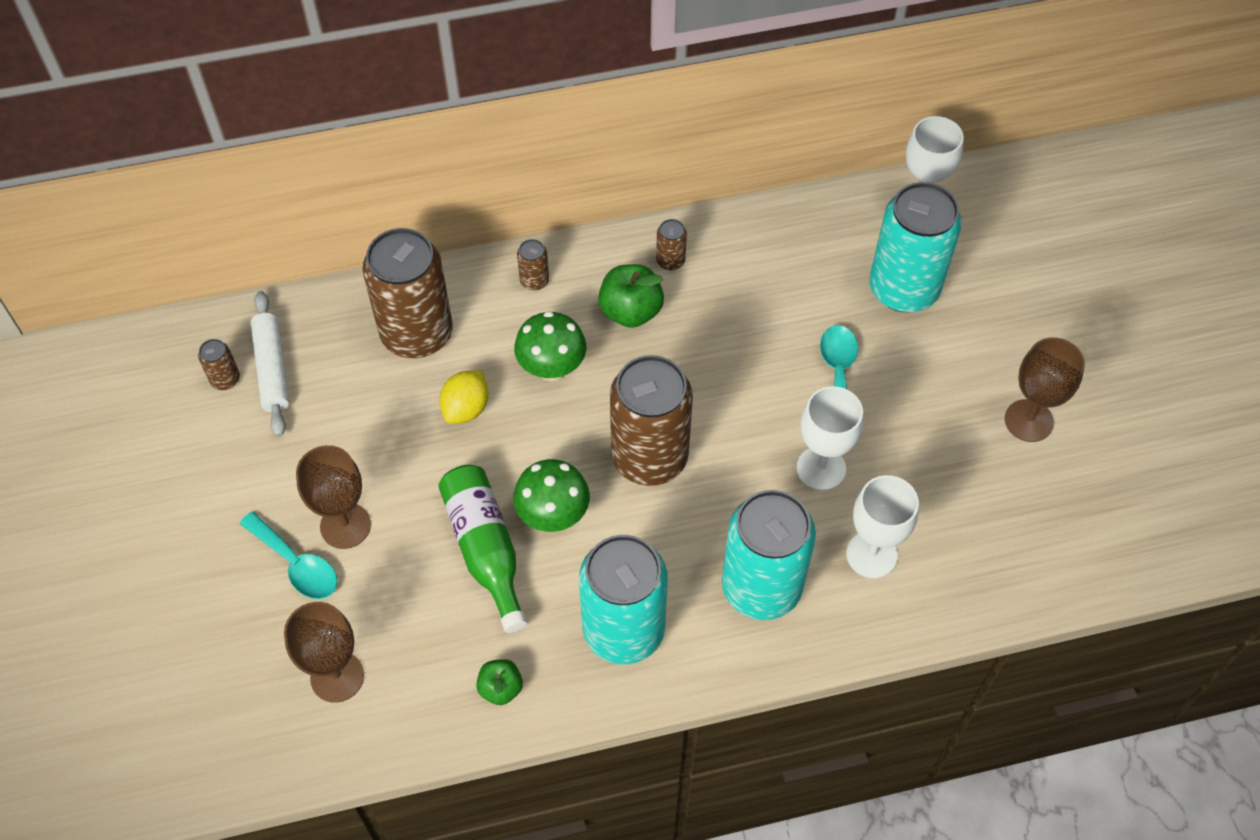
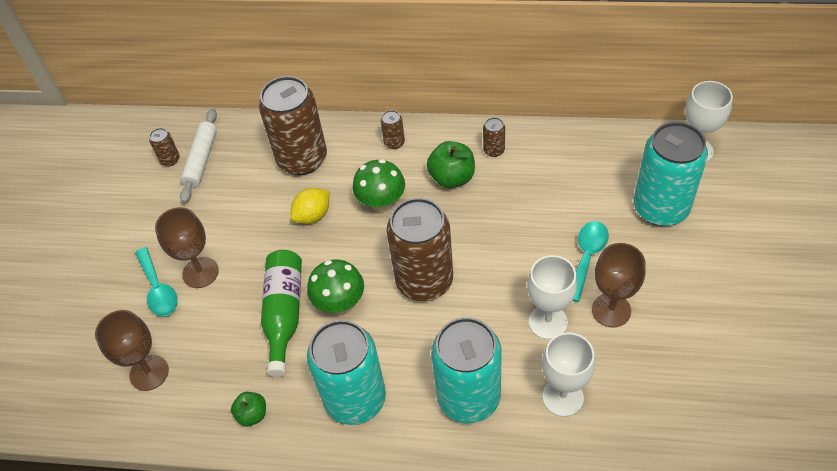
camera: 25 degrees right, 5 degrees down
brown goblet [1005,337,1085,442] -> brown goblet moved to [592,243,646,327]

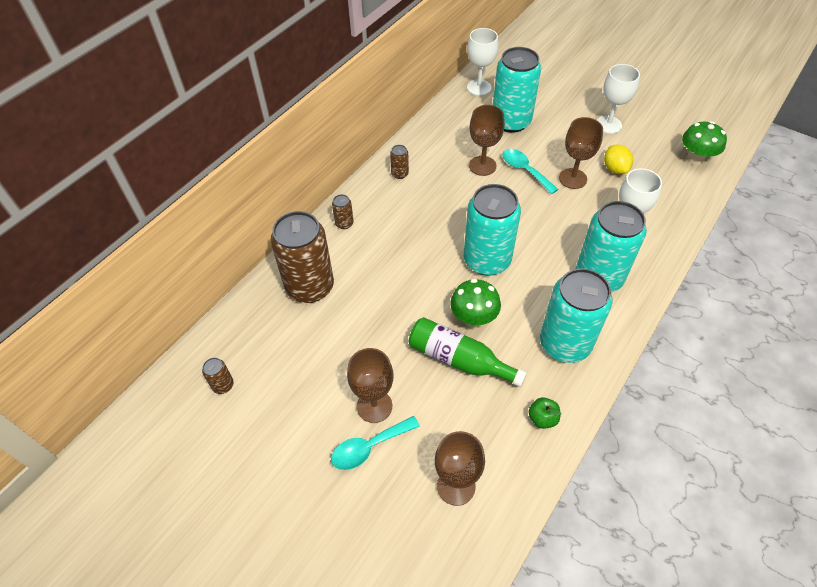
camera: 65 degrees left, 0 degrees up
turquoise spoon [135,247,178,316] -> turquoise spoon turned 150 degrees clockwise [331,416,420,470]
white rolling pin [180,109,217,203] -> none
yellow lemon [290,188,329,224] -> yellow lemon moved to [604,145,633,174]
green mushroom [352,159,405,212] -> green mushroom moved to [682,121,727,165]
brown can [386,198,453,301] -> turquoise can [463,184,521,276]
green apple [427,141,475,188] -> none
white goblet [527,255,577,339] -> white goblet moved to [597,64,640,134]
none -> brown goblet [469,105,505,176]

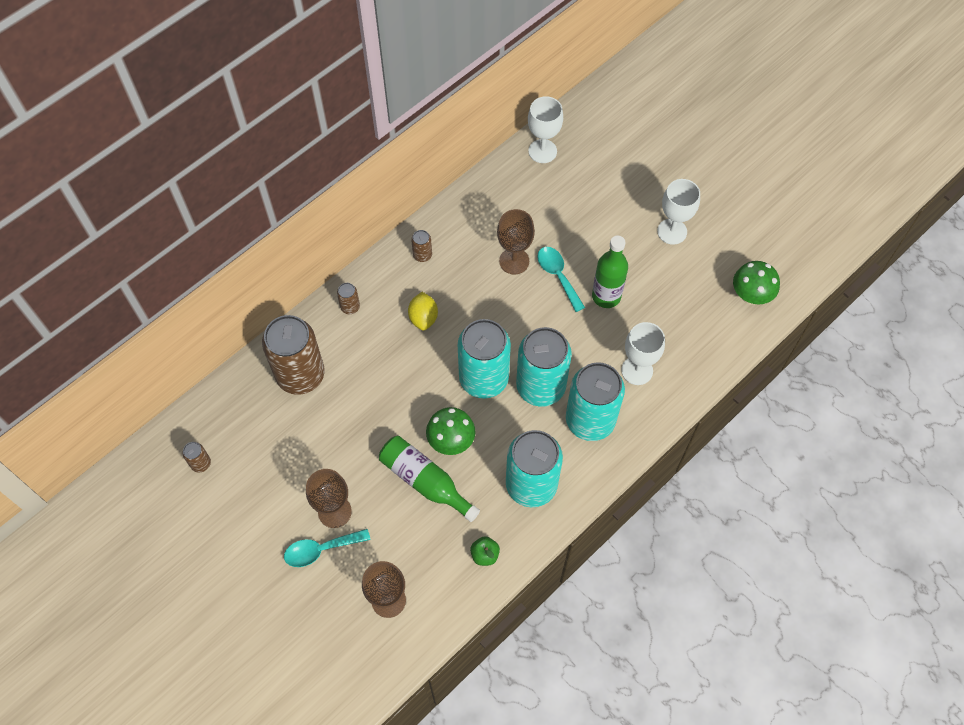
camera: 10 degrees right, 10 degrees up
turquoise can [493,47,541,133] -> turquoise can moved to [516,327,572,407]
brown goblet [559,117,603,189] -> green bottle [592,235,628,308]
yellow lemon [604,145,633,174] -> yellow lemon moved to [408,292,438,331]

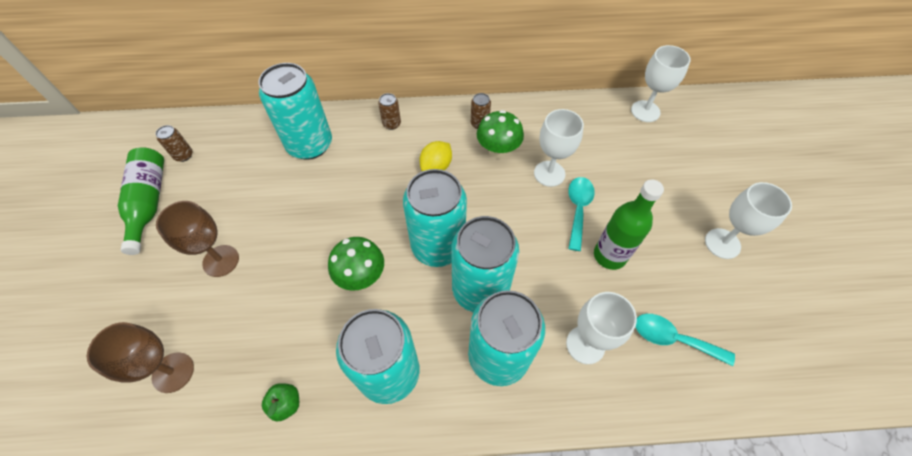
camera: 40 degrees right, 5 degrees down
brown can [262,315,324,395] -> turquoise can [258,63,332,160]
turquoise spoon [284,529,371,567] -> turquoise spoon moved to [636,314,735,366]
green bottle [379,436,480,522] -> green bottle moved to [118,147,164,255]
brown goblet [497,209,535,274] -> white goblet [534,109,584,187]
green mushroom [733,261,780,305] -> green mushroom moved to [477,110,524,159]

